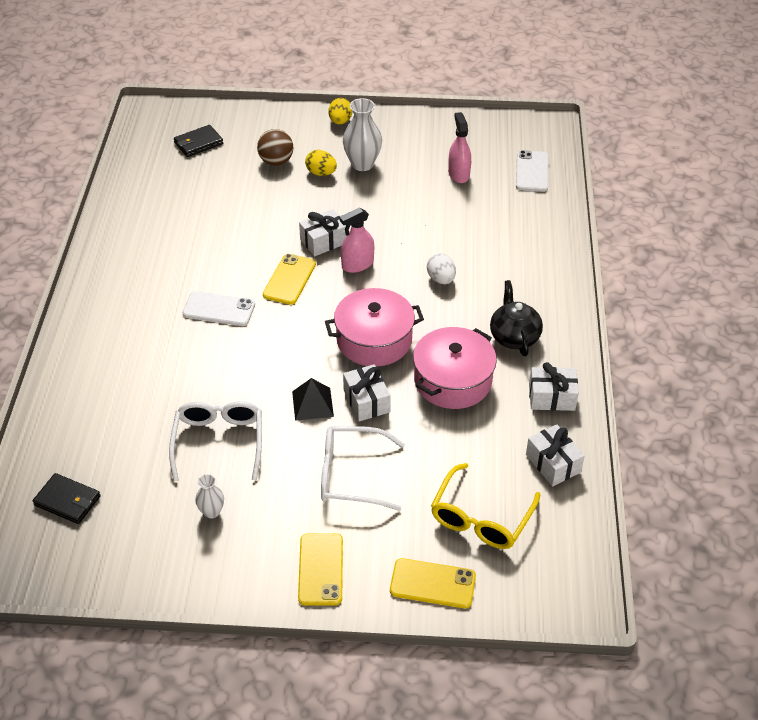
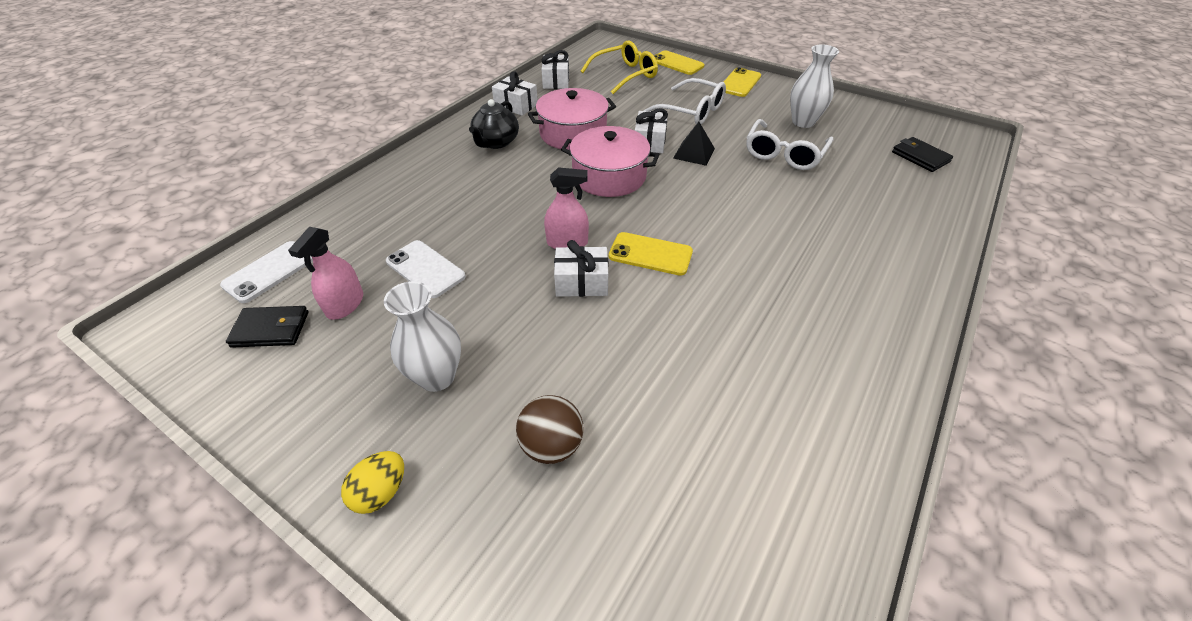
camera: 150 degrees left, 0 degrees up
black wallet [174,125,223,157] -> black wallet moved to [226,306,309,348]
white phone [183,291,255,326] -> white phone moved to [386,240,466,298]
white vase [195,474,224,518] -> white vase [790,45,839,128], size x1.81
yellow phone [263,254,316,305] -> yellow phone turned 60 degrees clockwise [609,232,693,276]
yellow egg [305,150,337,176] -> none
white egg [427,253,456,284] -> none

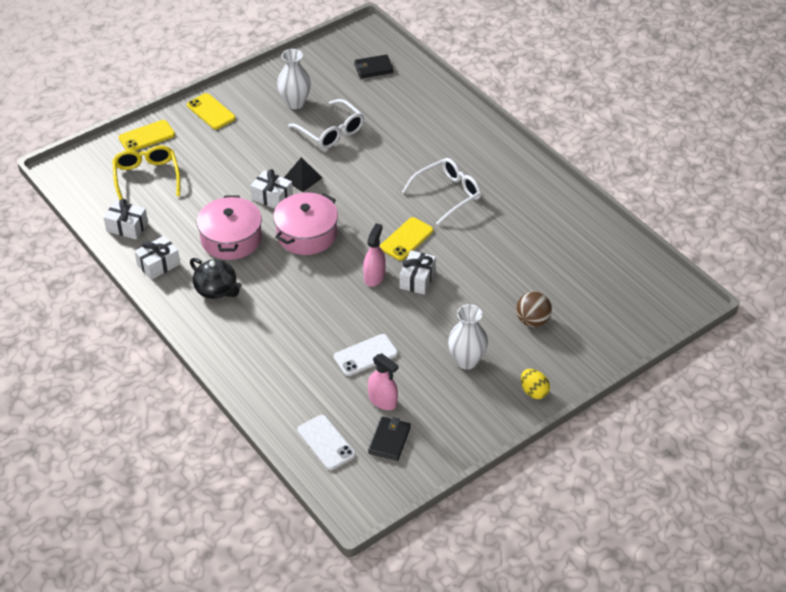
camera: 70 degrees left, 0 degrees up
white glasses [643,78,726,124] -> white glasses moved to [402,158,481,225]

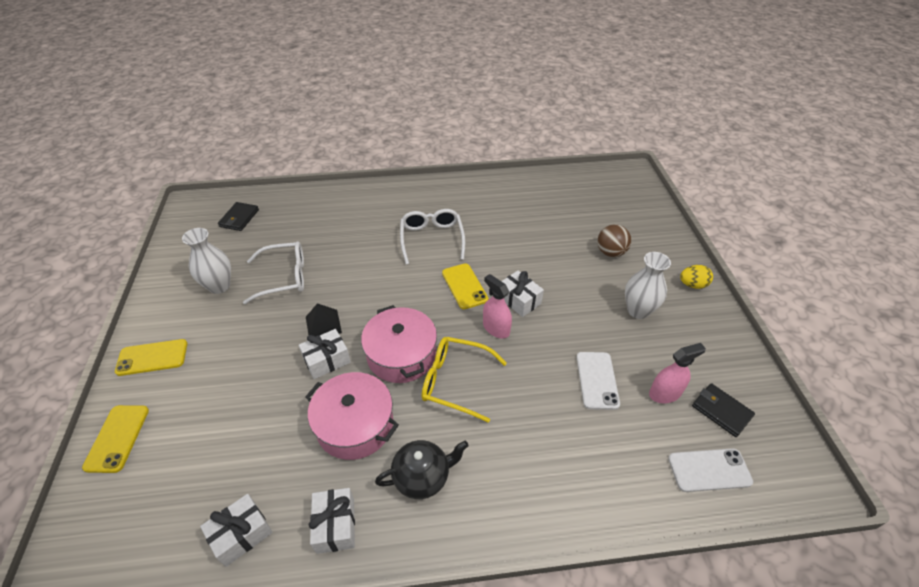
camera: 60 degrees left, 0 degrees up
yellow glasses [112,145,180,200] -> yellow glasses moved to [422,337,507,423]

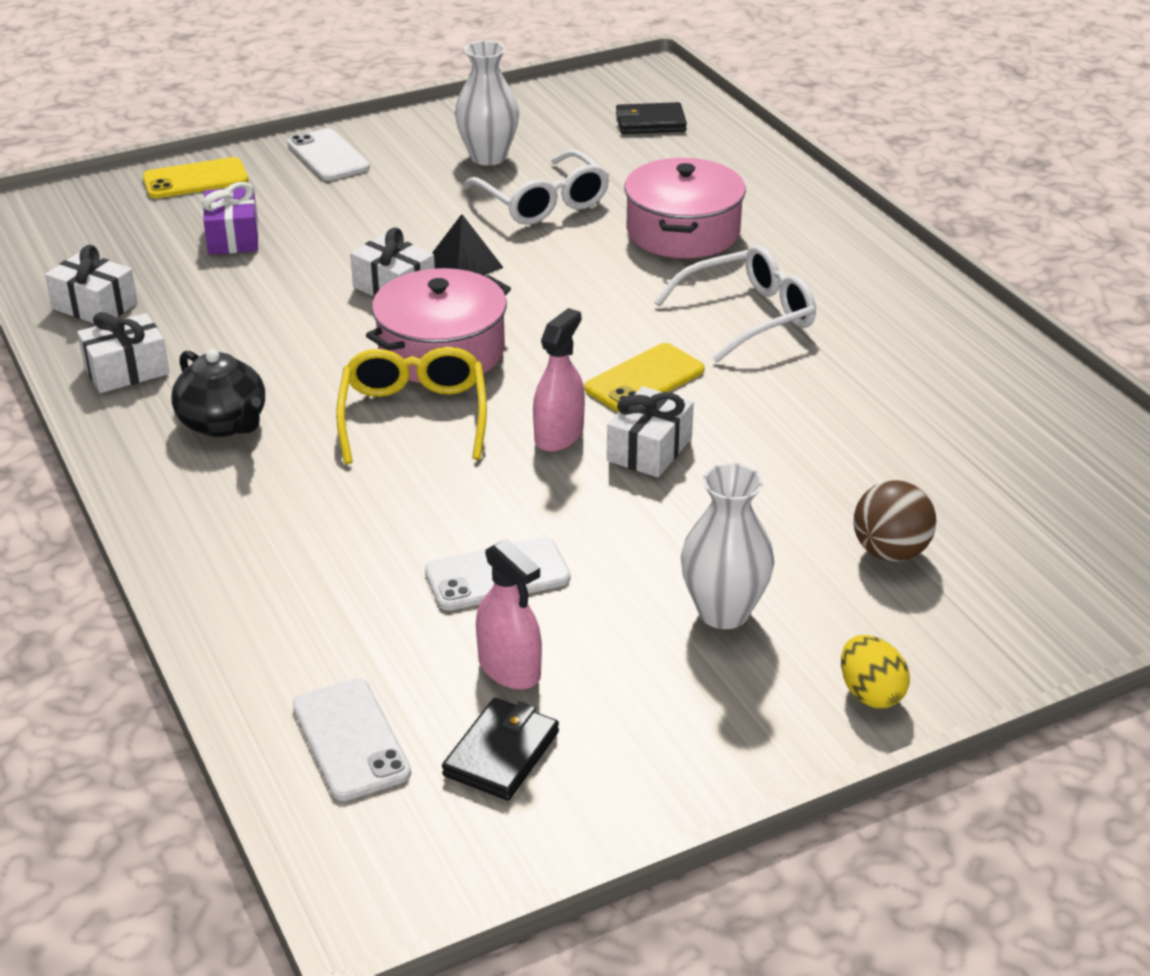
camera: 70 degrees right, 10 degrees down
yellow phone [115,339,187,376] -> white phone [287,128,370,181]
pink pot [305,372,399,460] -> pink pot moved to [624,158,746,258]
none -> purple gift [202,182,259,255]

